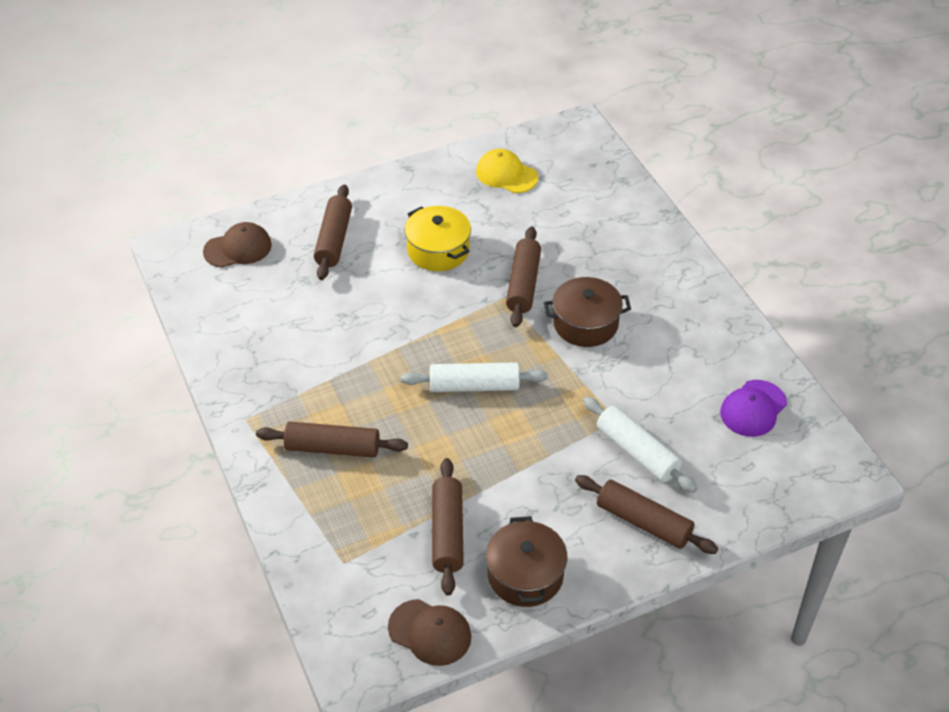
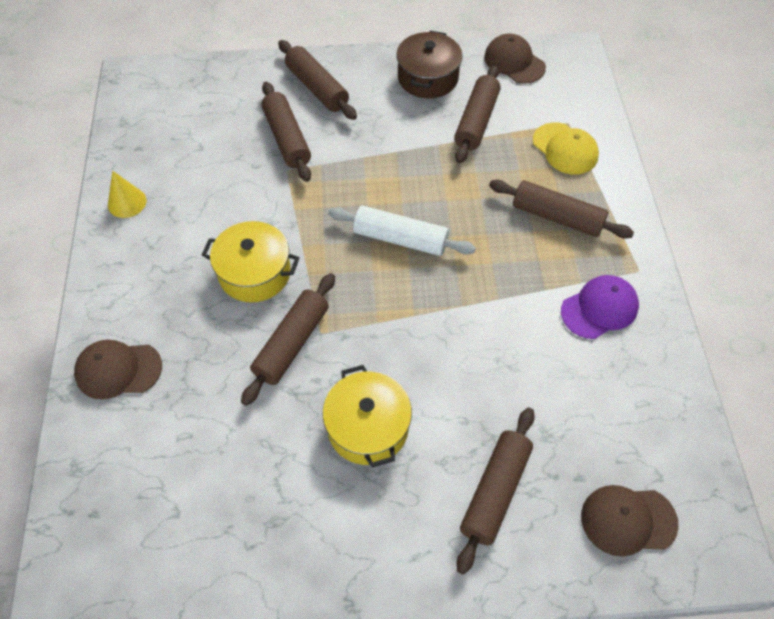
camera: 160 degrees left, 10 degrees up
yellow cap [476,149,538,193] -> yellow cap moved to [533,122,599,174]
brown pot [544,277,631,347] -> yellow pot [202,221,299,302]
white rolling pin [583,397,697,493] -> brown rolling pin [261,82,311,182]
purple cap [720,380,787,437] -> purple cap moved to [561,275,639,339]
none -> brown cap [74,340,162,399]
none -> yellow cone [108,171,147,218]

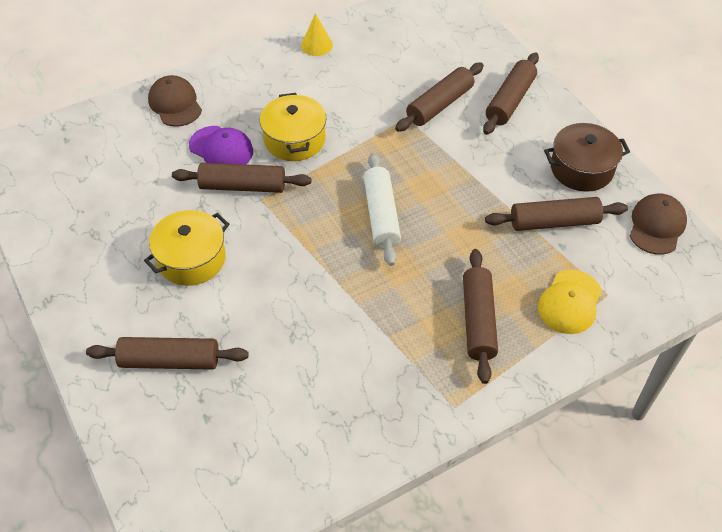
camera: 65 degrees right, 5 degrees down
purple cap [561,275,639,339] -> purple cap moved to [189,126,253,164]
brown cap [581,485,679,556] -> none

